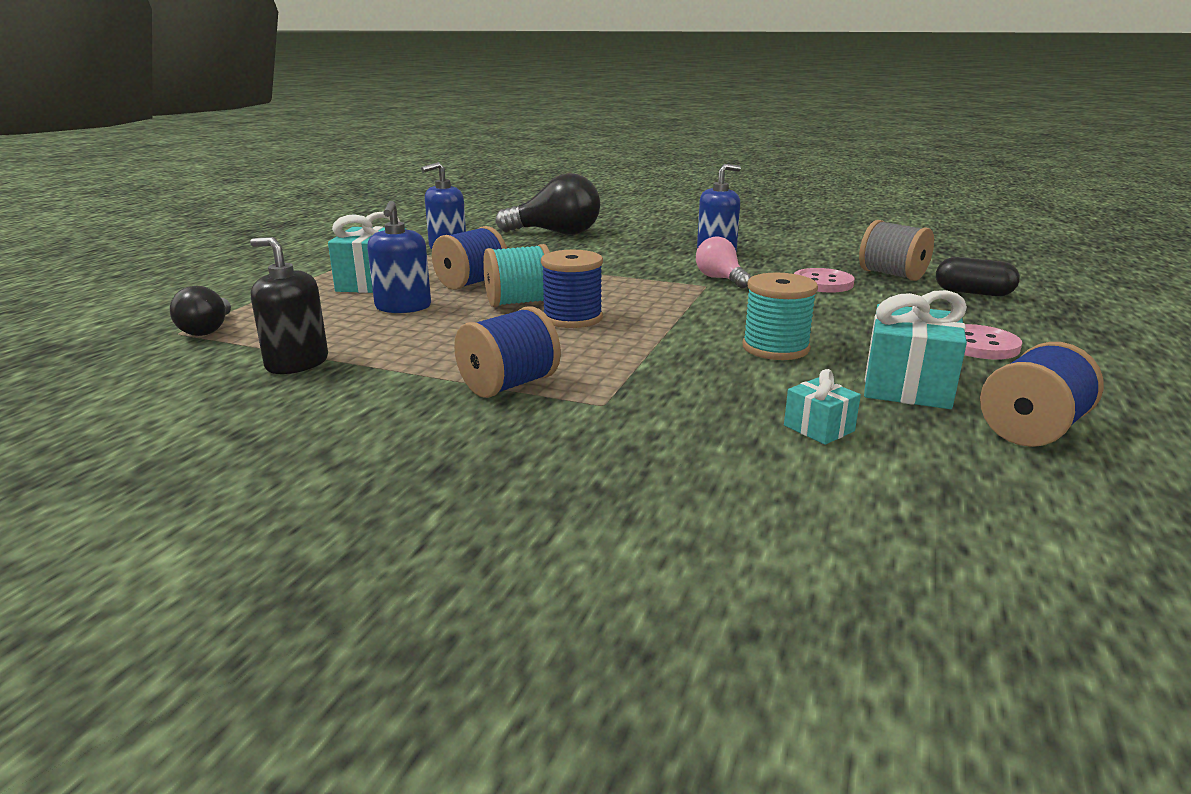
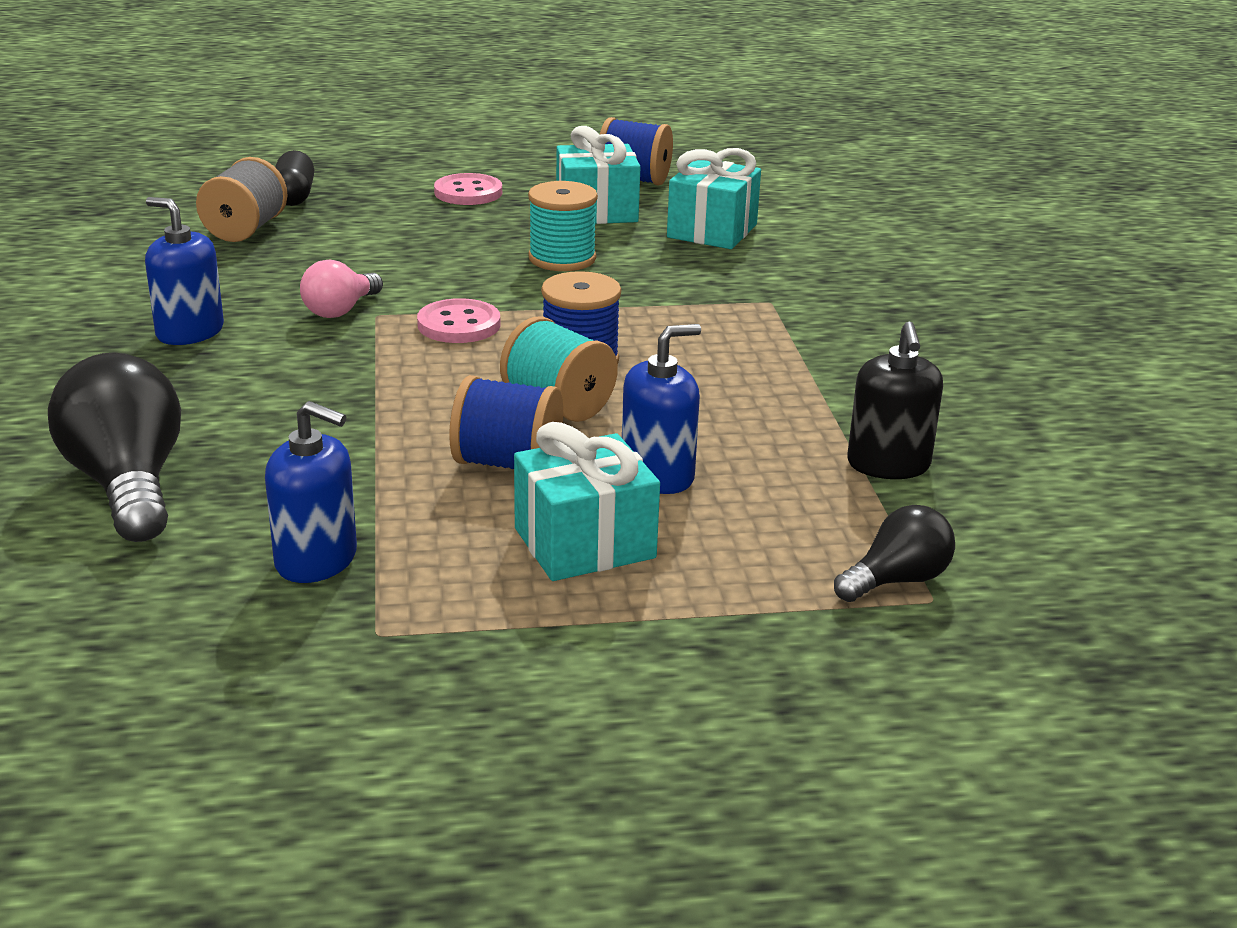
camera: 120 degrees left, 5 degrees up
blue spool [454,306,561,398] -> none
turquoise gift [784,369,861,445] -> turquoise gift [667,148,761,249], size x1.87
pink button [794,268,855,293] -> pink button moved to [417,298,500,343]

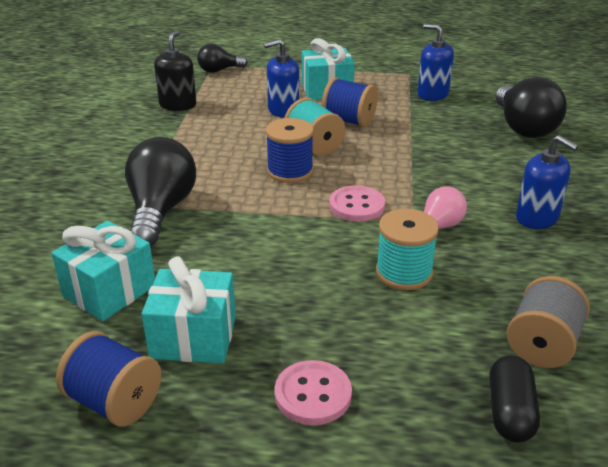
camera: 165 degrees left, 5 degrees up
turquoise spool [528,181,598,271] -> turquoise spool moved to [376,209,439,290]
none -> black light bulb [125,137,196,246]

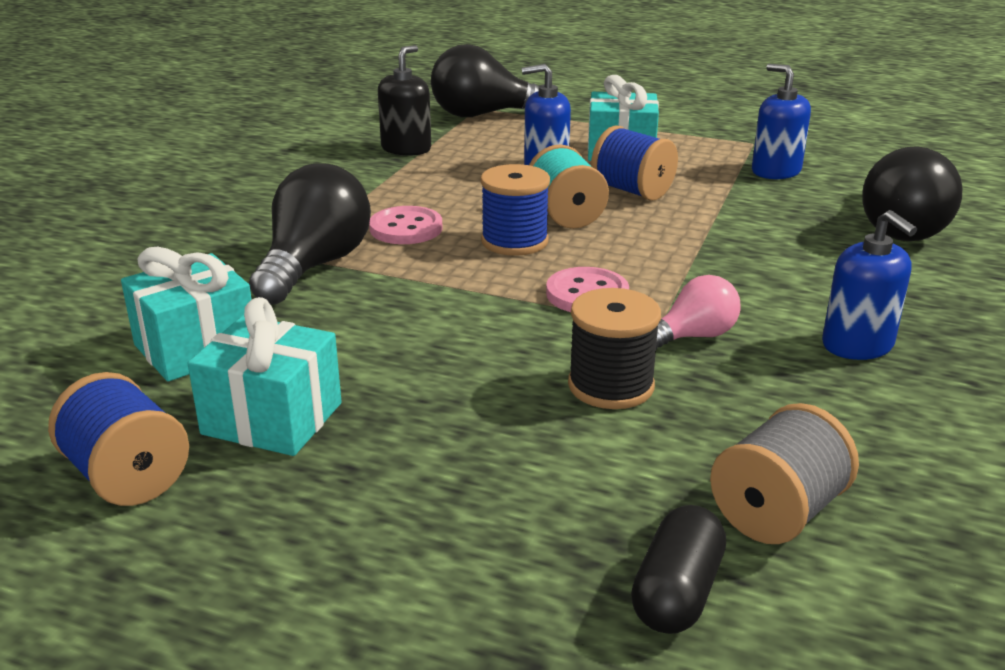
camera: 15 degrees right, 5 degrees down
black light bulb [197,43,248,73] -> black light bulb [431,44,540,117], size x1.77
pink button [275,360,352,425] -> pink button moved to [369,206,442,244]
turquoise spool [376,209,439,290] -> black spool [568,288,661,409]

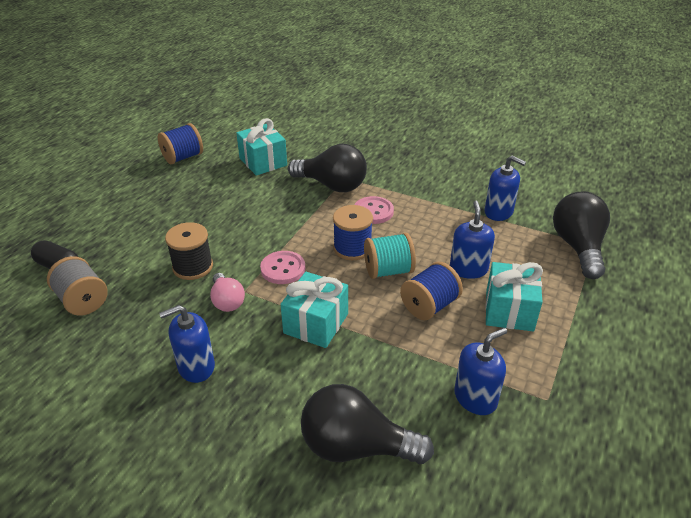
camera: 95 degrees right, 10 degrees up
turquoise gift [187,297,342,456] -> turquoise gift moved to [281,272,348,348]
black soap dispenser [378,45,431,156] -> blue soap dispenser [484,156,526,221]

